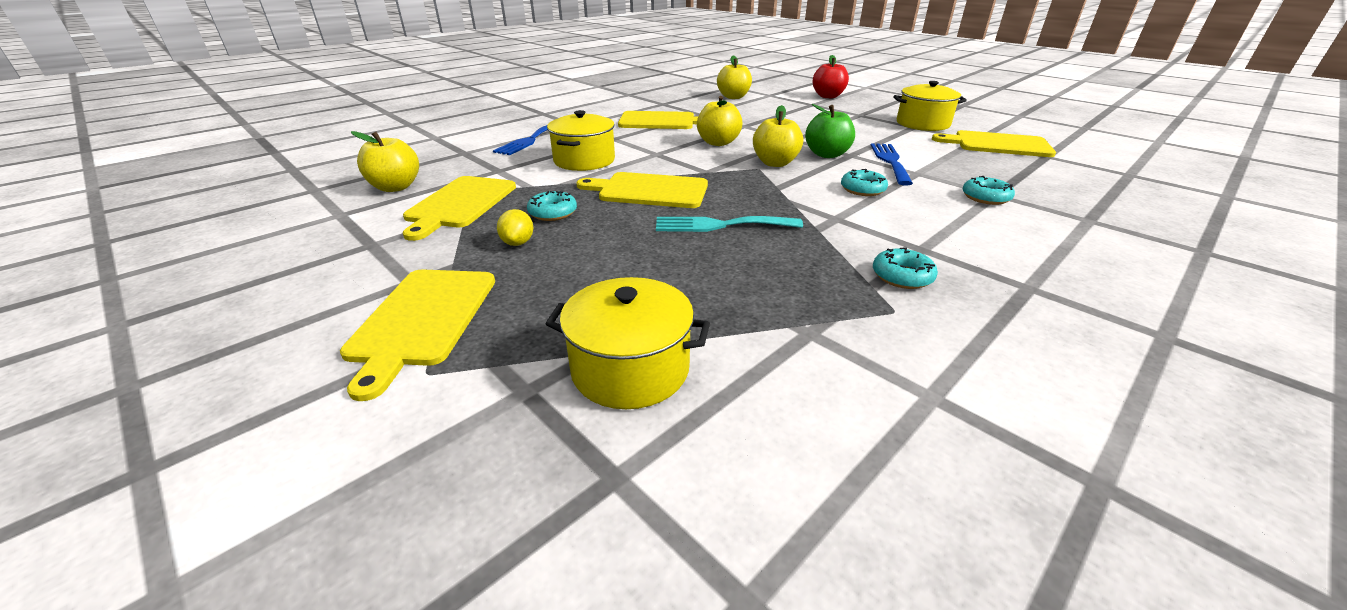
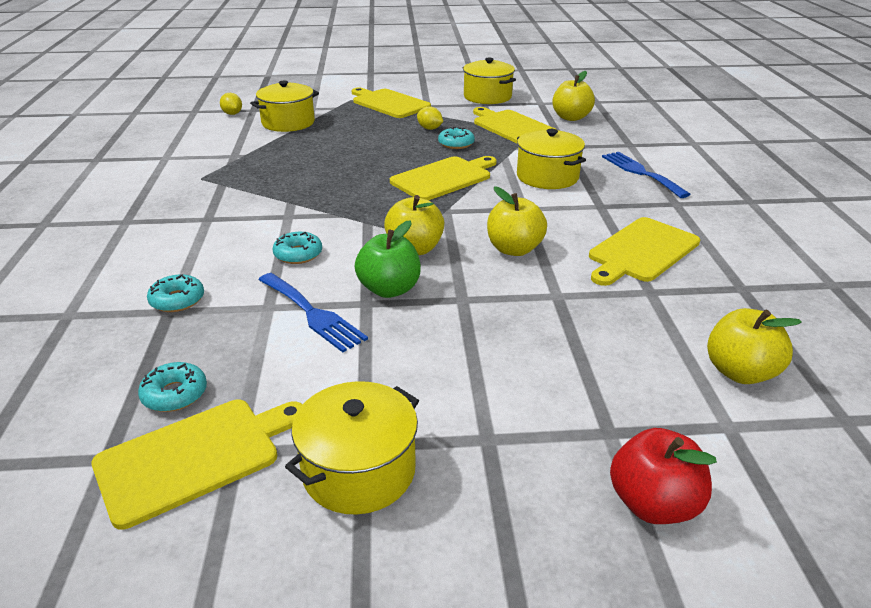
camera: 130 degrees right, 0 degrees up
turquoise fork [656,216,803,232] -> none
turquoise donut [873,247,938,289] -> turquoise donut moved to [138,362,207,412]
none -> yellow lemon [220,93,242,115]
none -> yellow pot [463,58,516,104]

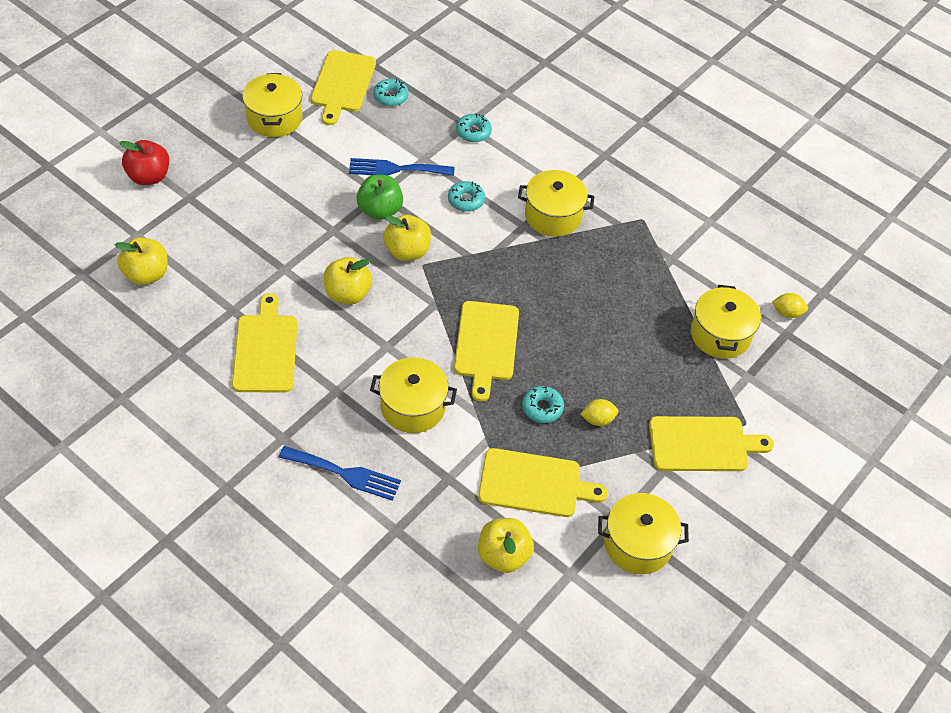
camera: 130 degrees right, 20 degrees up
none -> yellow pot [518,170,594,237]

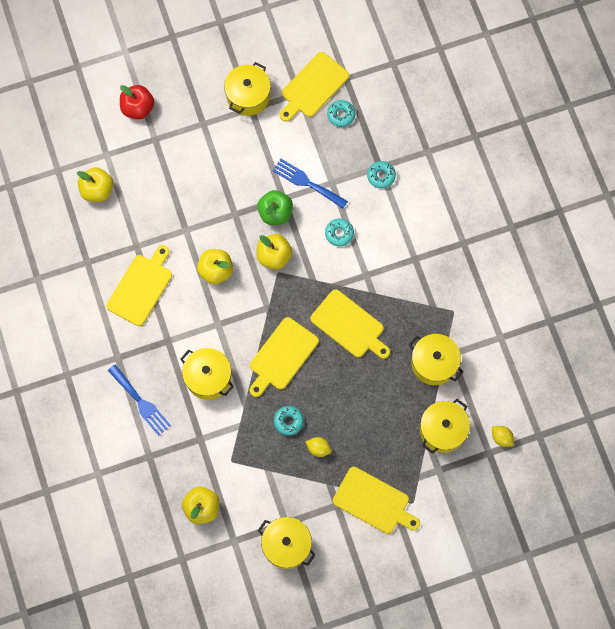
camera: 35 degrees right, 20 degrees up
yellow cutting board [478,448,608,517] -> yellow cutting board moved to [310,289,390,359]
yellow pot [518,170,594,237] -> yellow pot moved to [409,334,463,385]

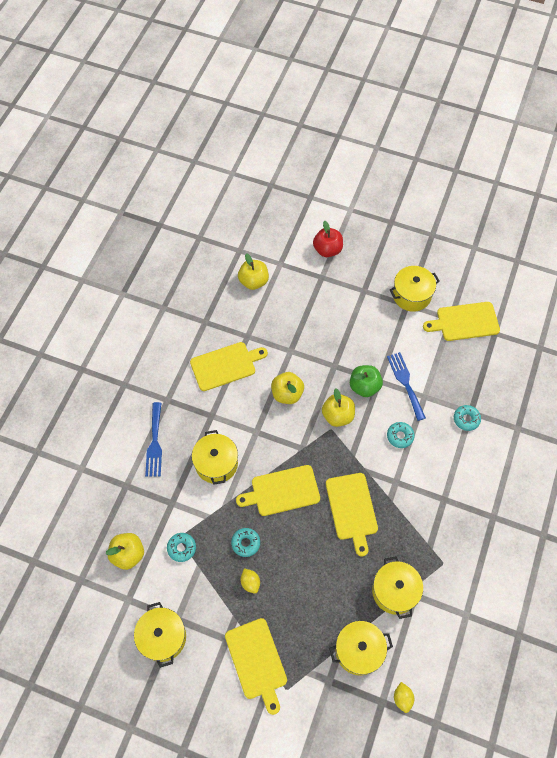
camera: 40 degrees right, 10 degrees down
turquoise donut [327,100,355,127] -> turquoise donut moved to [167,533,196,562]

